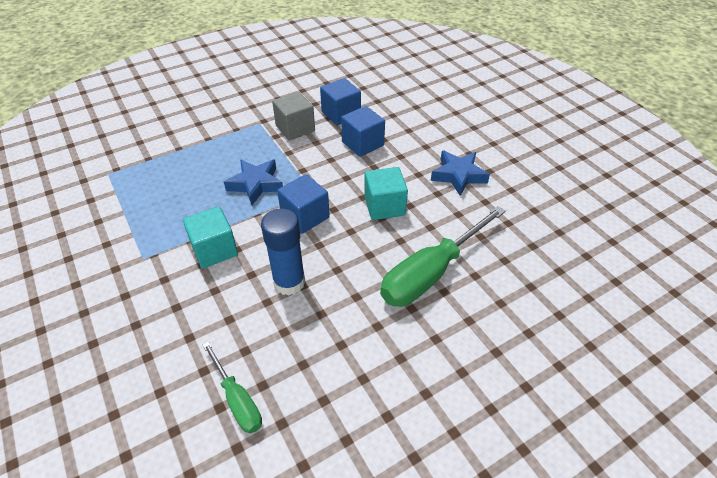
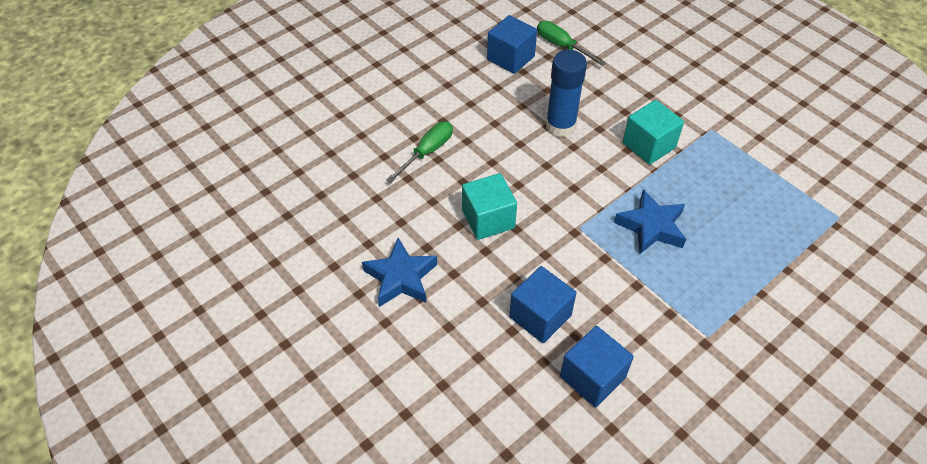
camera: 170 degrees right, 5 degrees up
grey cube [272,92,315,140] -> none
blue cube [277,174,330,234] -> blue cube moved to [487,15,537,74]
green screwdriver [380,206,506,307] -> green screwdriver [386,122,453,183], size x0.55

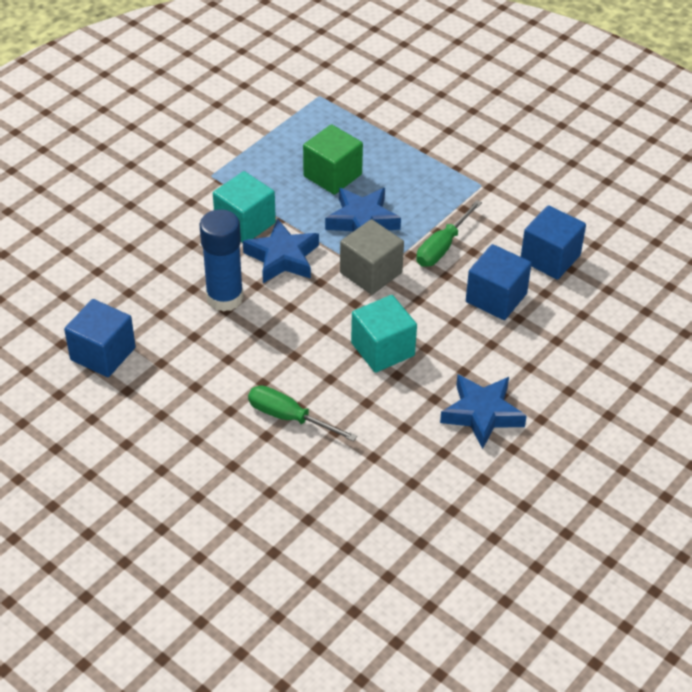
camera: 100 degrees left, 5 degrees down
green screwdriver [537,21,606,66] -> green screwdriver moved to [416,200,482,267]
none -> blue star [243,218,319,283]
none -> green cube [303,124,363,195]
none -> grey cube [340,219,404,295]

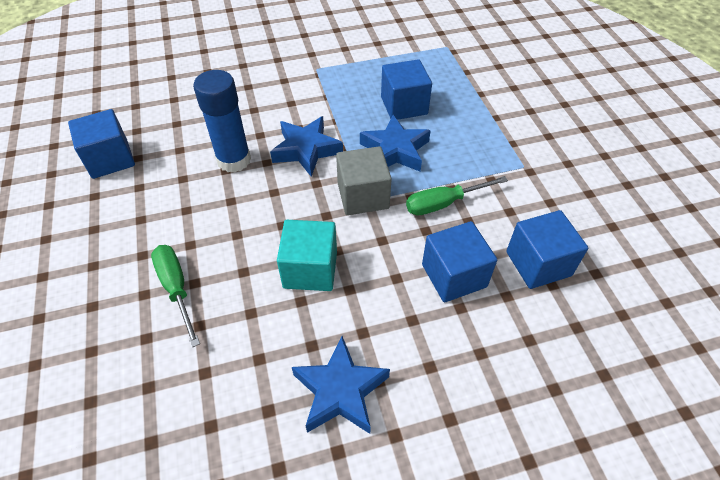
camera: 35 degrees right, 5 degrees up
turquoise cube [213,171,276,243] -> none
green cube [303,124,363,195] -> blue cube [381,59,432,120]

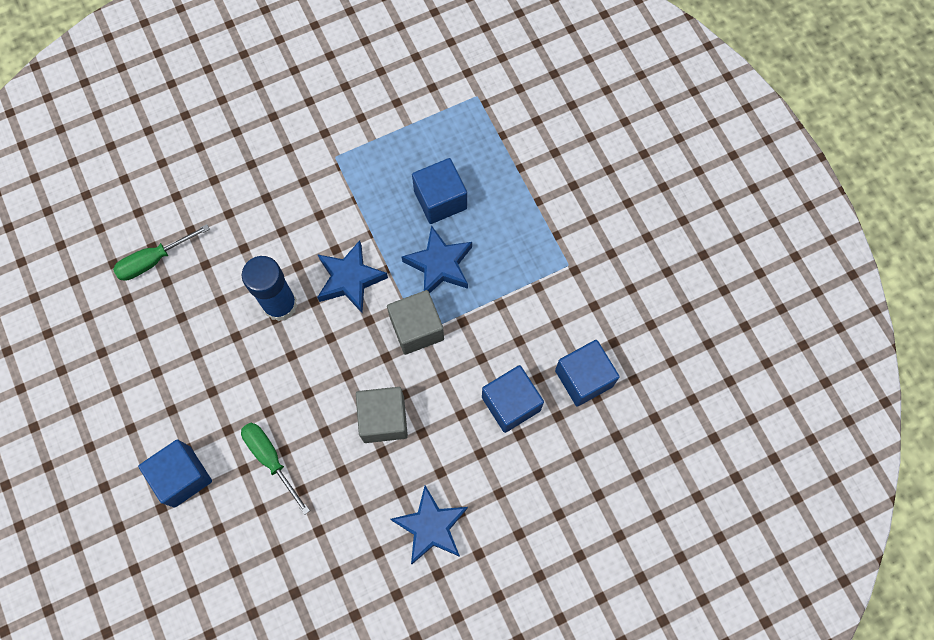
camera: 10 degrees left, 20 degrees up
blue cube [68,109,135,179] -> blue cube moved to [138,439,212,508]
turquoise cube [277,220,337,291] -> grey cube [356,387,408,443]
green screwdriver [406,176,508,216] -> green screwdriver moved to [113,224,210,281]

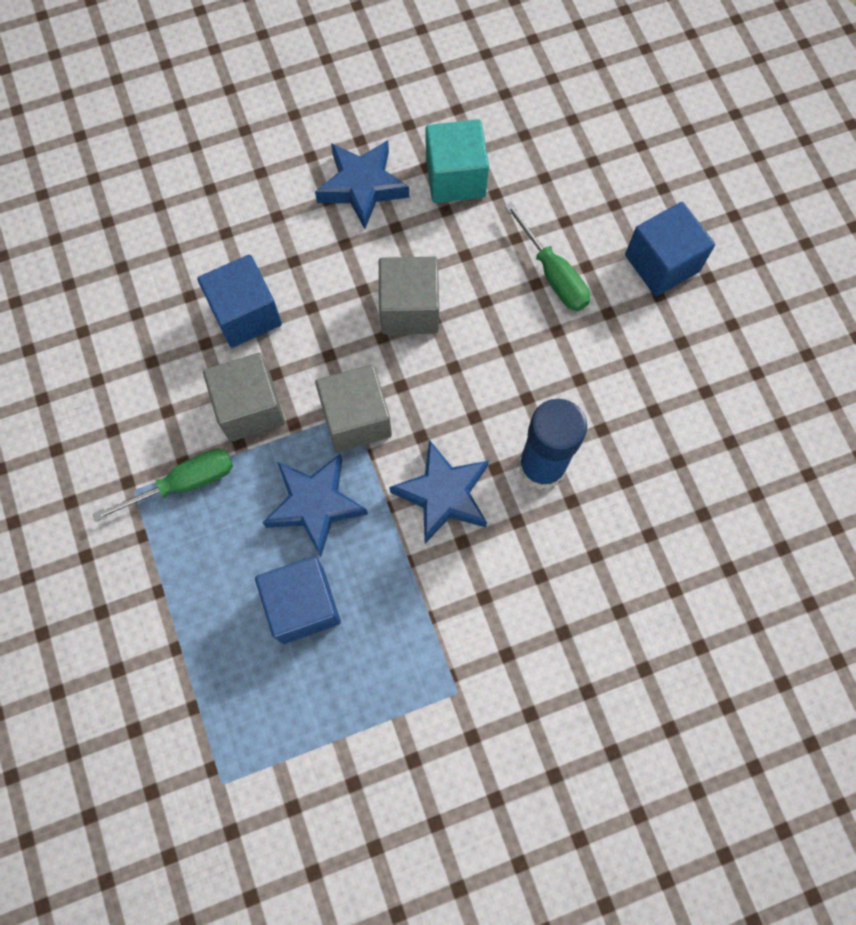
camera: 175 degrees left, 0 degrees up
green screwdriver [113,224,210,281] -> green screwdriver moved to [93,449,233,522]
blue cube [555,340,620,407] -> none
none -> grey cube [203,353,285,442]
none -> turquoise cube [426,119,489,203]

